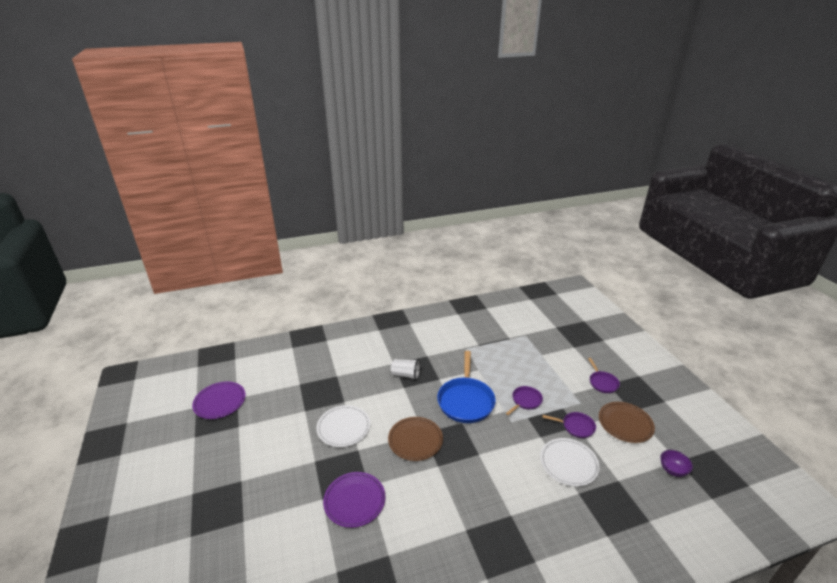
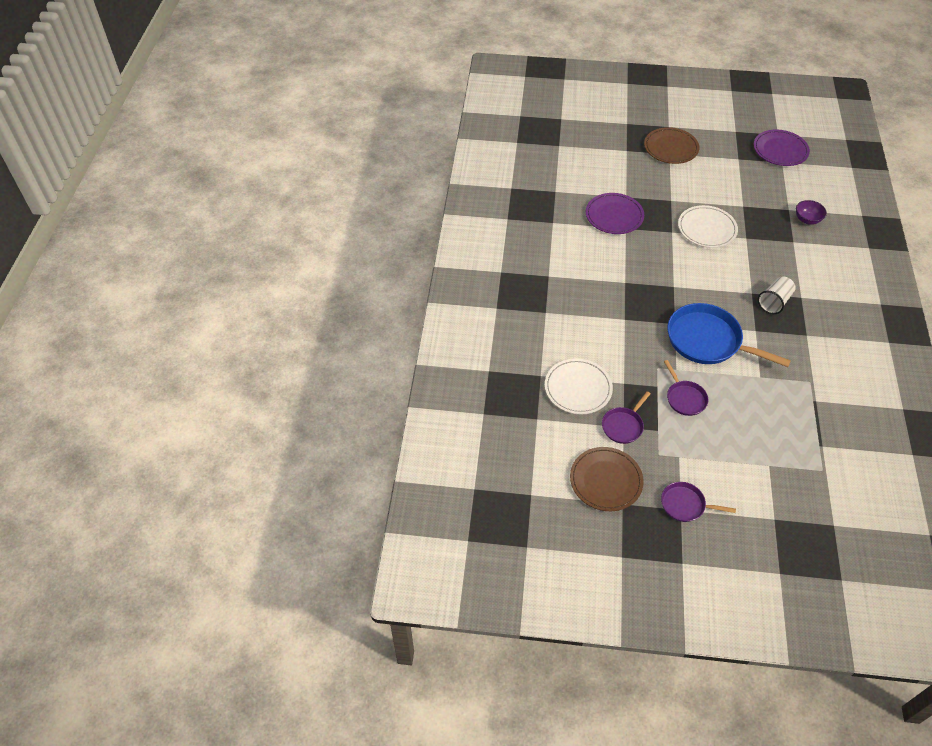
camera: 115 degrees right, 20 degrees up
brown plate [388,417,443,461] -> brown plate moved to [644,127,699,164]
purple bowl [660,450,693,477] -> purple bowl moved to [796,200,827,225]

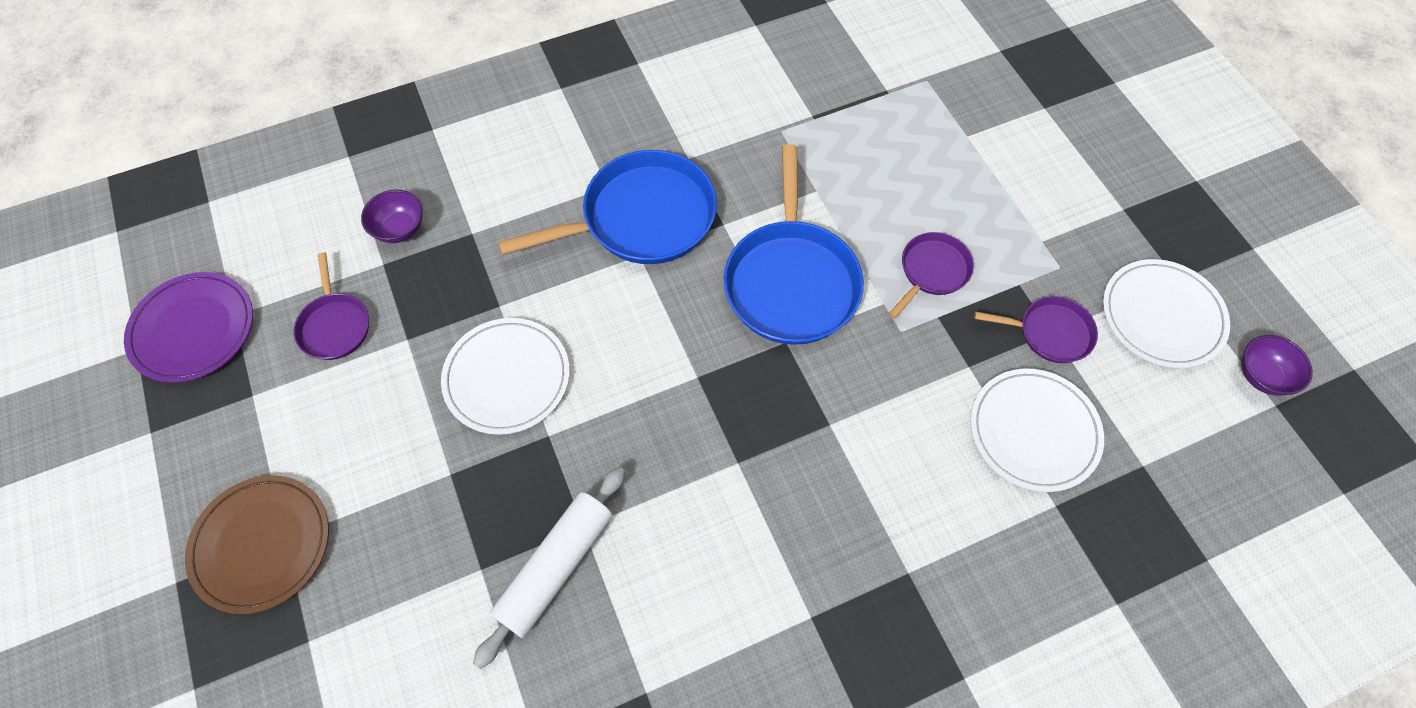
camera: 120 degrees left, 10 degrees up
brown plate [570,447,644,511] -> white plate [1103,259,1230,368]
purple plate [586,193,644,234] -> white rolling pin [473,467,625,669]
purple pan [661,482,736,522] -> purple pan moved to [294,252,369,360]
white cup [758,276,796,314] -> blue pan [498,150,717,264]
none -> purple bowl [1241,335,1313,396]

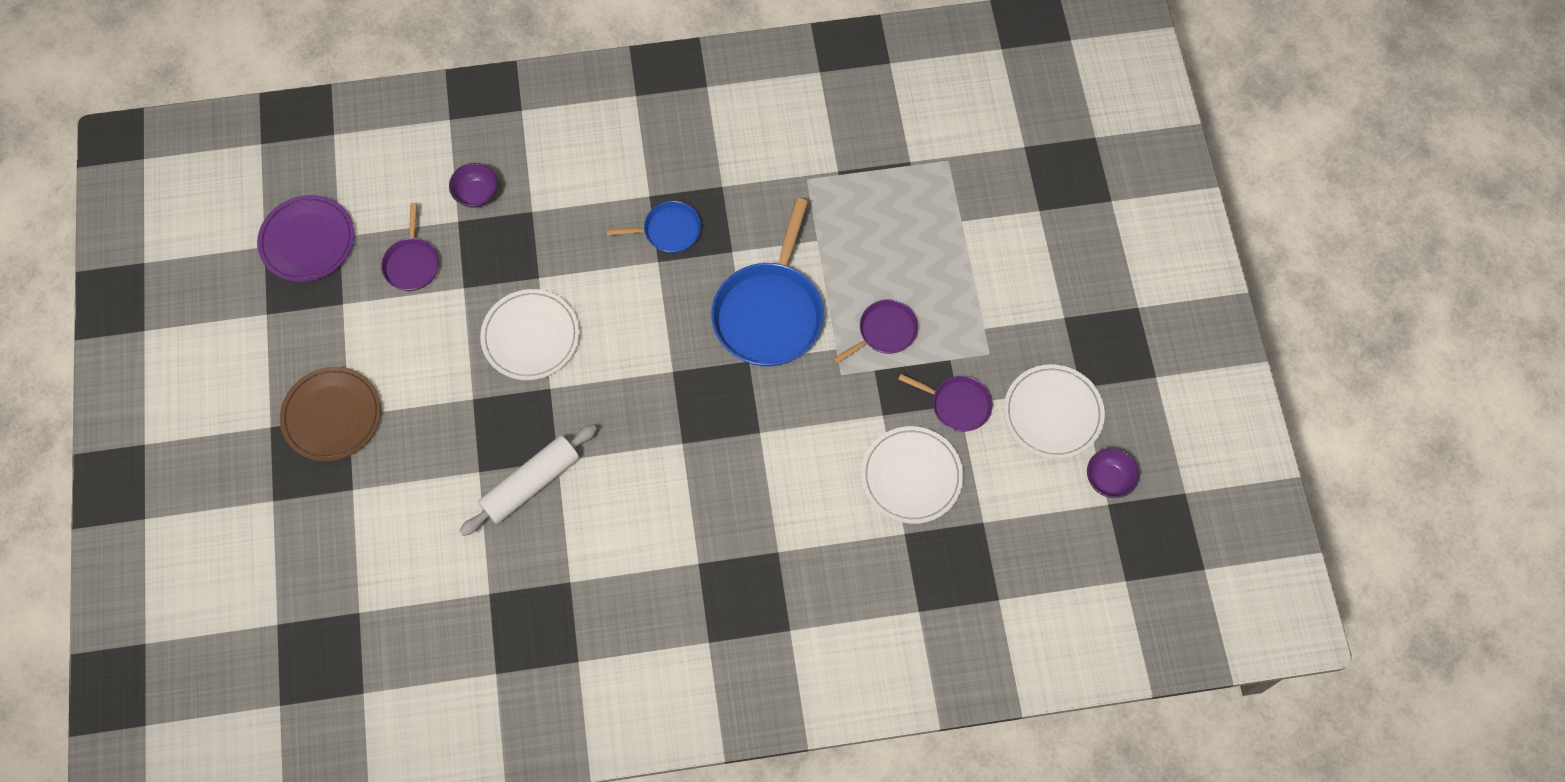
camera: 15 degrees right, 5 degrees up
blue pan [498,150,717,264] -> blue pan [606,201,701,253], size x0.52

